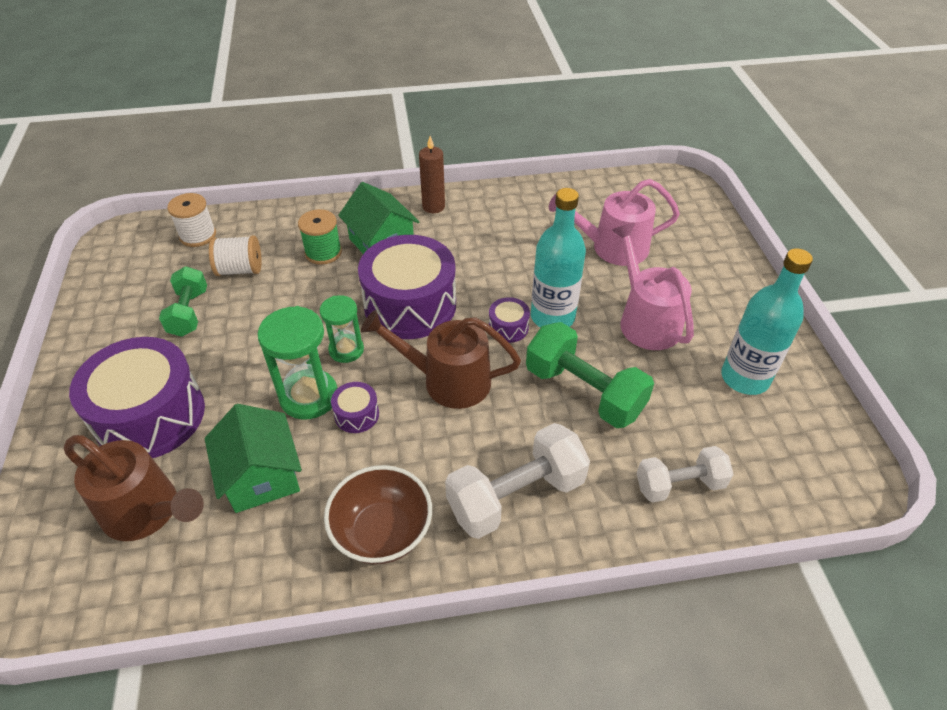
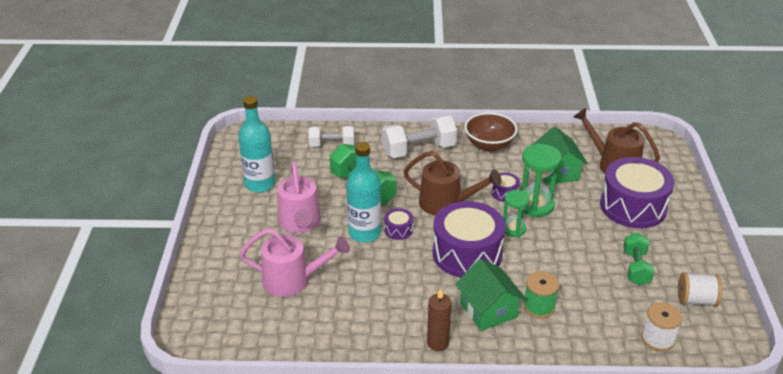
camera: 170 degrees left, 10 degrees down
white spool [209,235,262,276] -> white spool moved to [678,272,722,307]

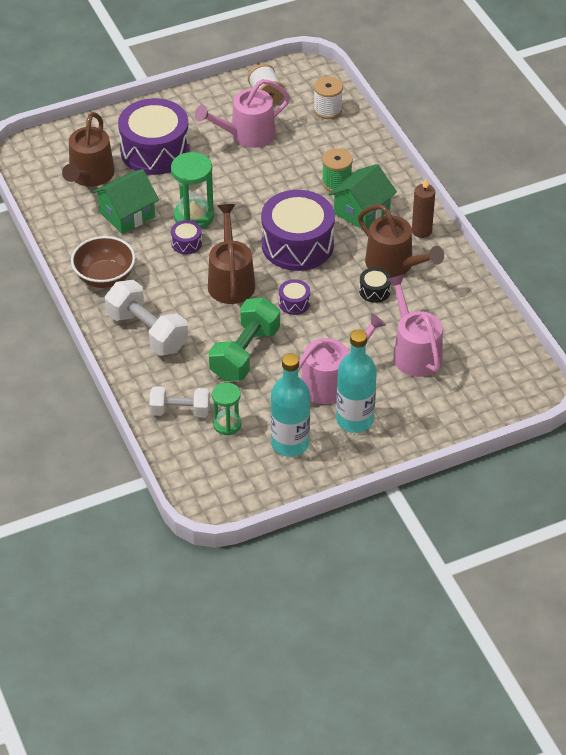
camera: 115 degrees left, 10 degrees up
white dumbbell [309,126,354,147] -> white dumbbell turned 60 degrees counterclockwise [149,386,210,417]
turquoise bottle [346,142,381,243] -> turquoise bottle moved to [336,330,377,433]
green hourglass [503,190,530,237] -> green hourglass moved to [212,383,241,435]
green dumbbell [623,233,654,286] -> pink watering can [195,79,290,148]
none -> brown watering can [358,204,444,278]
none -> black drum [359,268,391,303]

